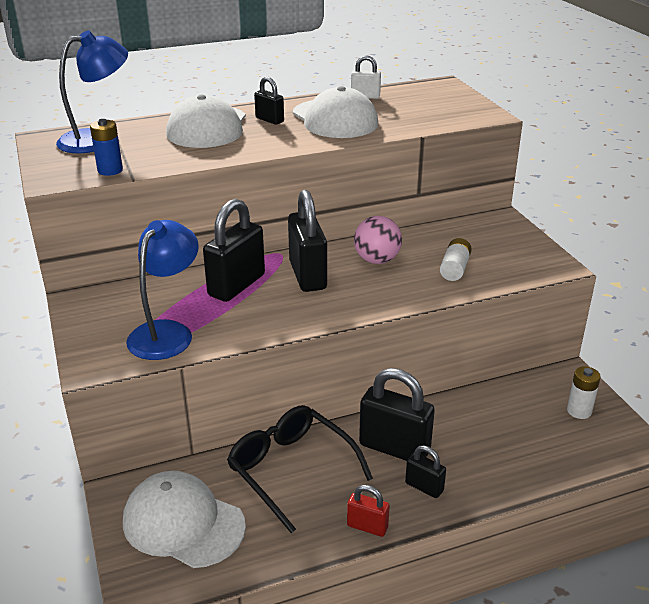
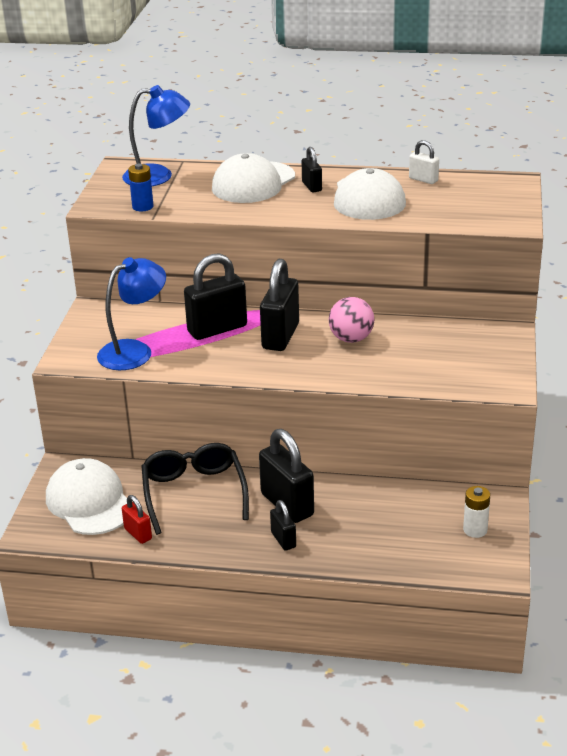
camera: 30 degrees right, 0 degrees up
red padlock [347,485,390,537] -> red padlock moved to [122,495,152,544]
white battery [440,238,472,281] -> none

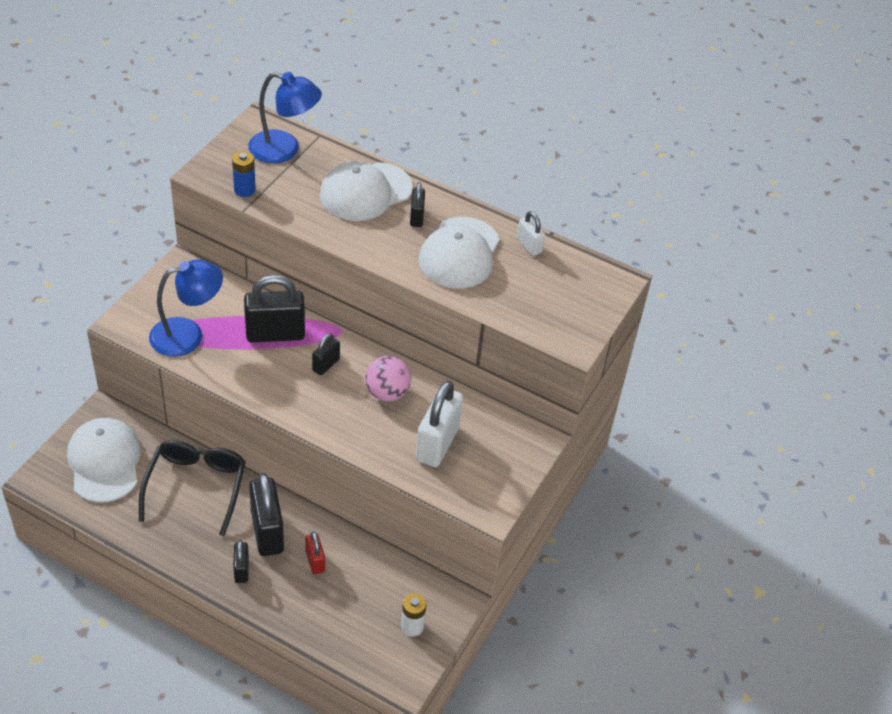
camera: 15 degrees right, 15 degrees up
red padlock [122,495,152,544] -> red padlock moved to [305,531,325,574]
black padlock [260,259,299,351] -> black padlock [312,333,340,375], size x0.52
none -> white padlock [416,381,463,467]

